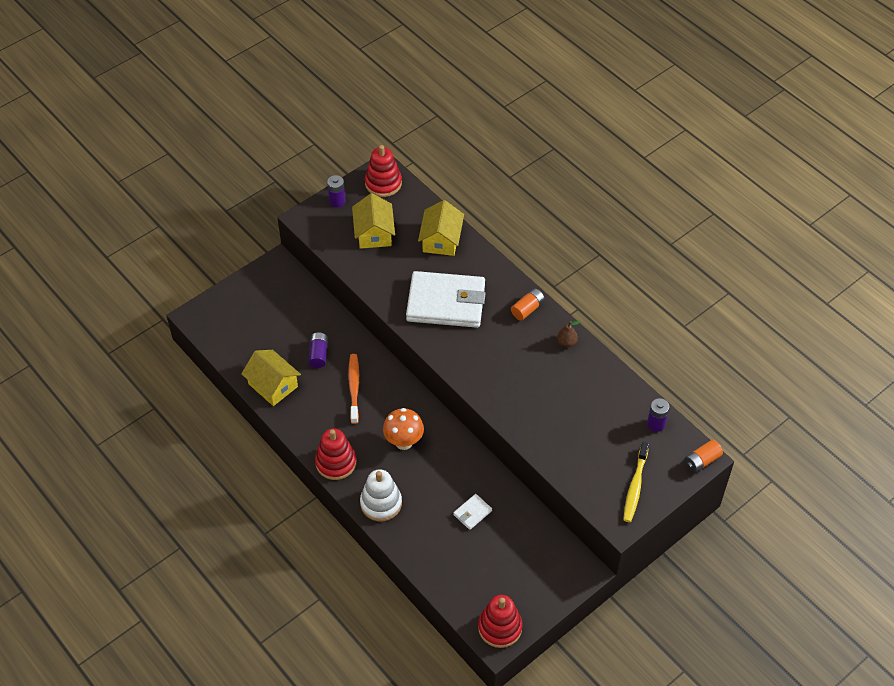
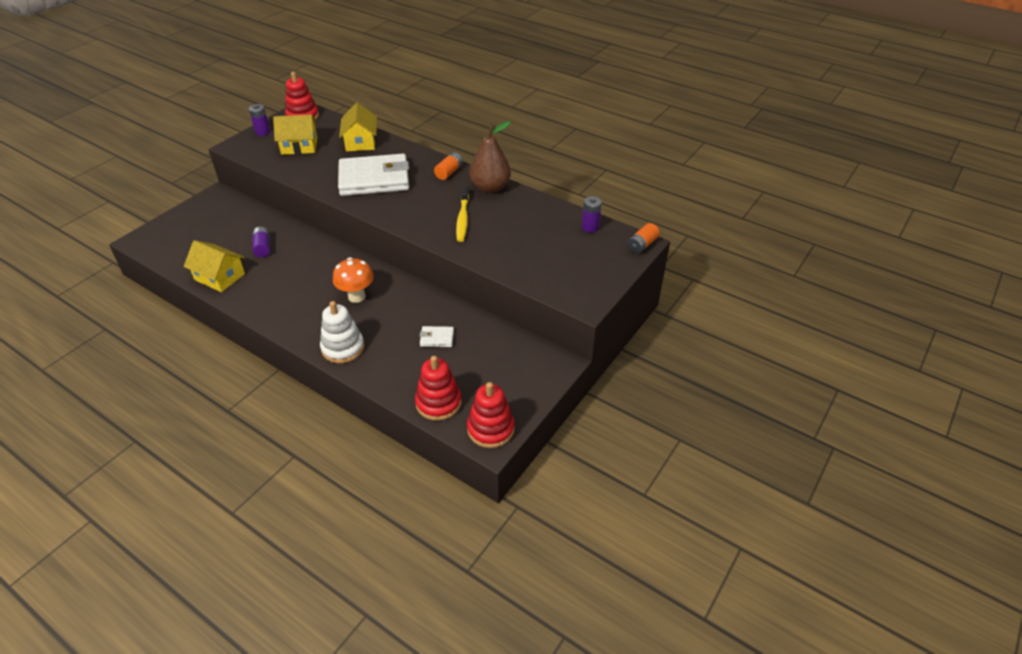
camera: 15 degrees left, 10 degrees down
red stacking toy [315,428,356,480] -> red stacking toy moved to [415,356,462,421]
orange toothbrush [348,354,359,424] -> none
yellow house [352,193,395,249] -> yellow house turned 75 degrees counterclockwise [273,114,317,155]
white wallet [453,494,492,530] -> white wallet turned 60 degrees clockwise [420,326,454,347]
brown pear [557,321,580,347] -> brown pear [469,121,511,193], size x2.15
yellow toothbrush [623,442,649,522] -> yellow toothbrush moved to [456,187,469,242]

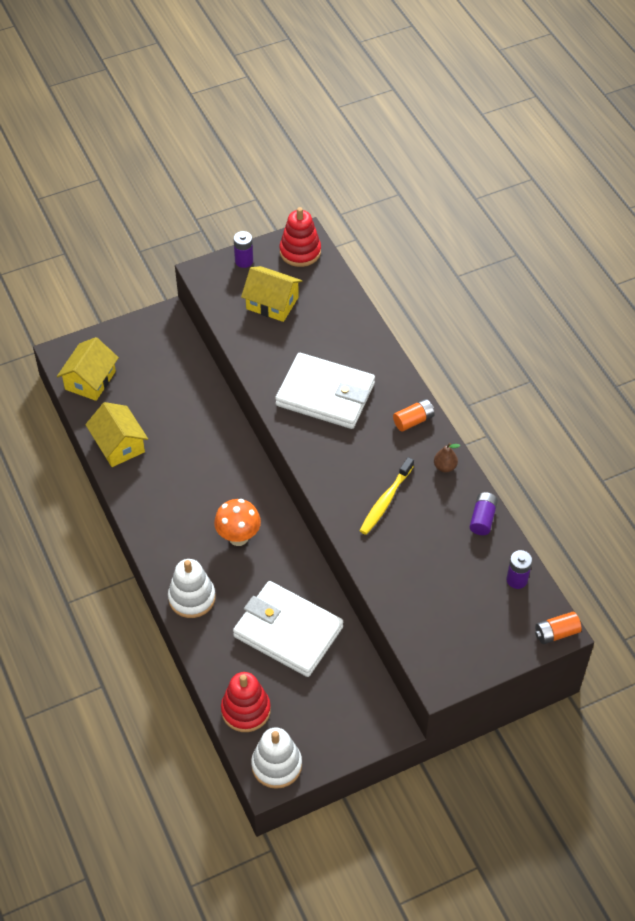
camera: 30 degrees right, 10 degrees up
purple battery [252,227,270,257] -> purple battery moved to [470,492,498,535]
yellow house [339,103,377,151] -> yellow house moved to [57,337,119,401]
white wallet [420,326,454,347] -> white wallet [233,581,343,677], size x2.47
red stacking toy [467,382,515,448] -> white stacking toy [251,727,302,789]
brown pear [469,121,511,193] -> brown pear [434,443,460,472], size x0.46

